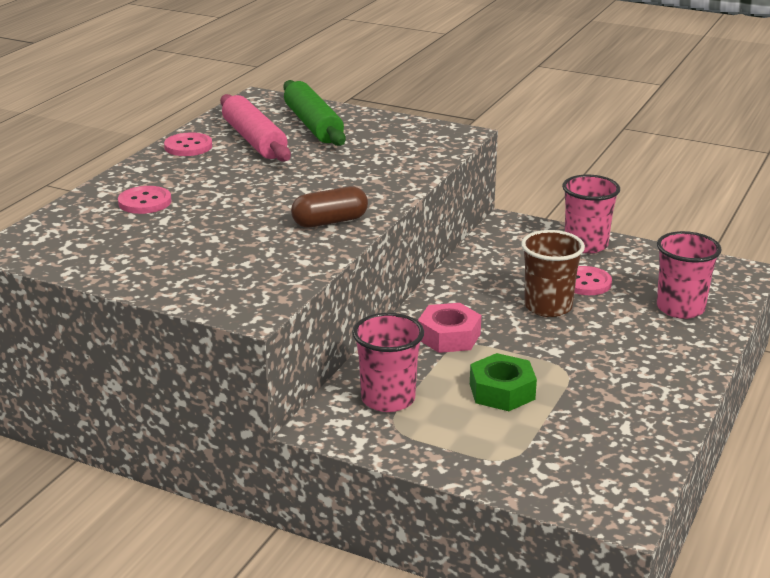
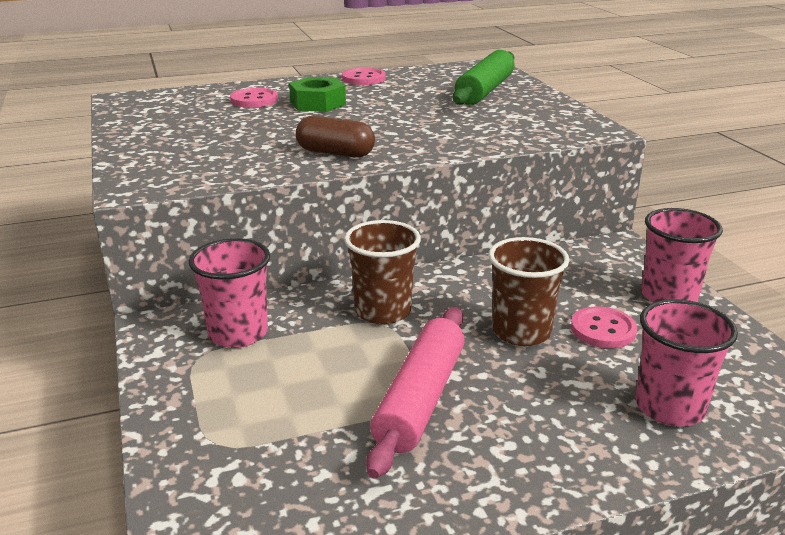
camera: 45 degrees right, 0 degrees up
pink rolling pin [220,94,291,162] -> pink rolling pin moved to [366,307,465,478]
pink nut [418,303,481,353] -> brown cup [344,220,421,324]
green nut [470,353,537,411] -> green nut moved to [289,77,346,112]

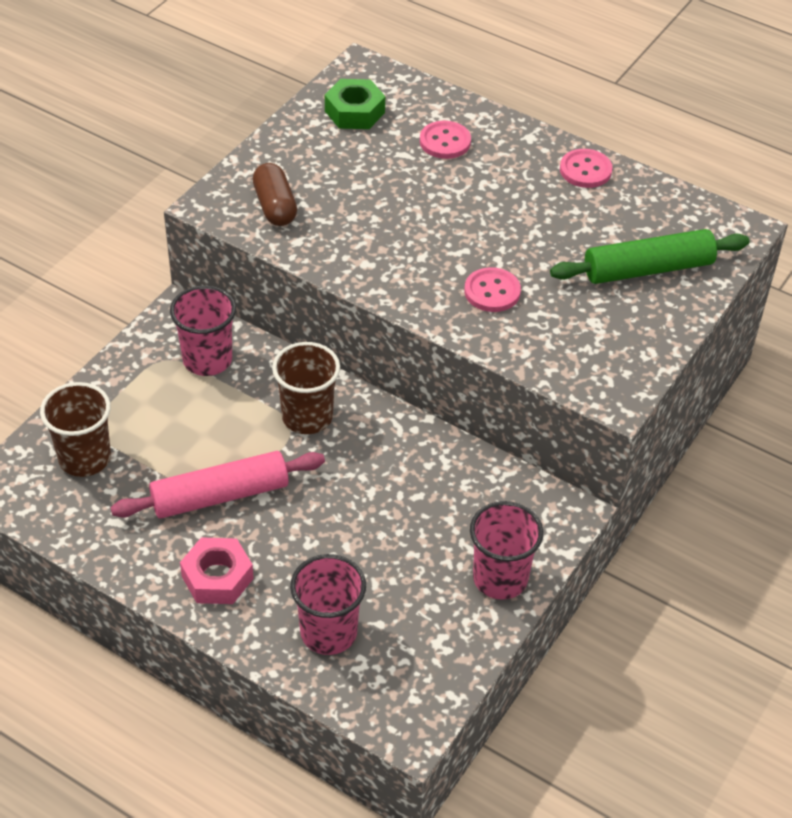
camera: 50 degrees right, 20 degrees up
green nut [289,77,346,112] -> green nut moved to [325,79,385,129]
brown capsule [296,116,375,158] -> brown capsule moved to [253,163,297,226]
brown cup [489,237,569,346] -> brown cup moved to [40,382,111,477]
pink button [571,306,637,348] -> pink button moved to [464,267,521,312]
none -> pink nut [180,537,254,604]

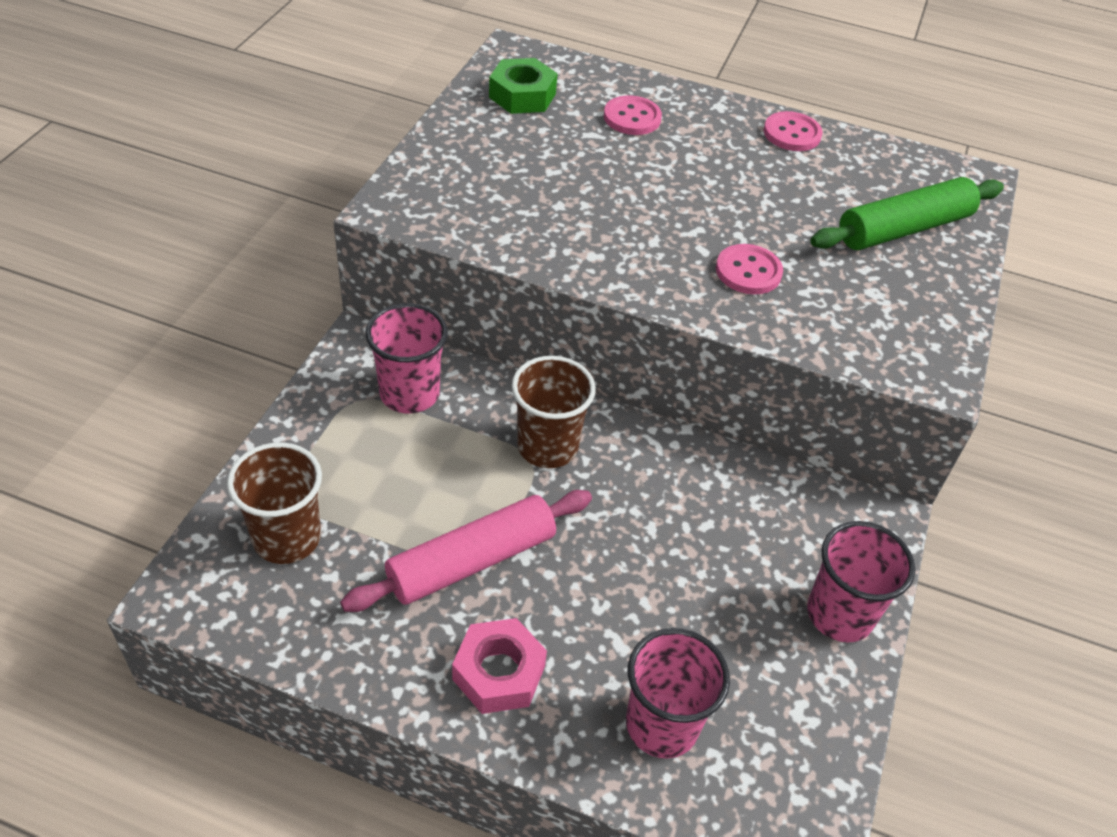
camera: 15 degrees left, 0 degrees up
brown capsule [253,163,297,226] -> none

